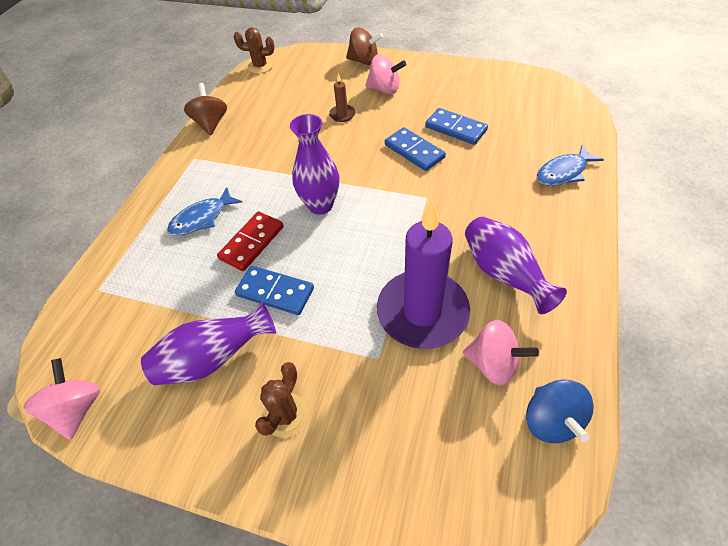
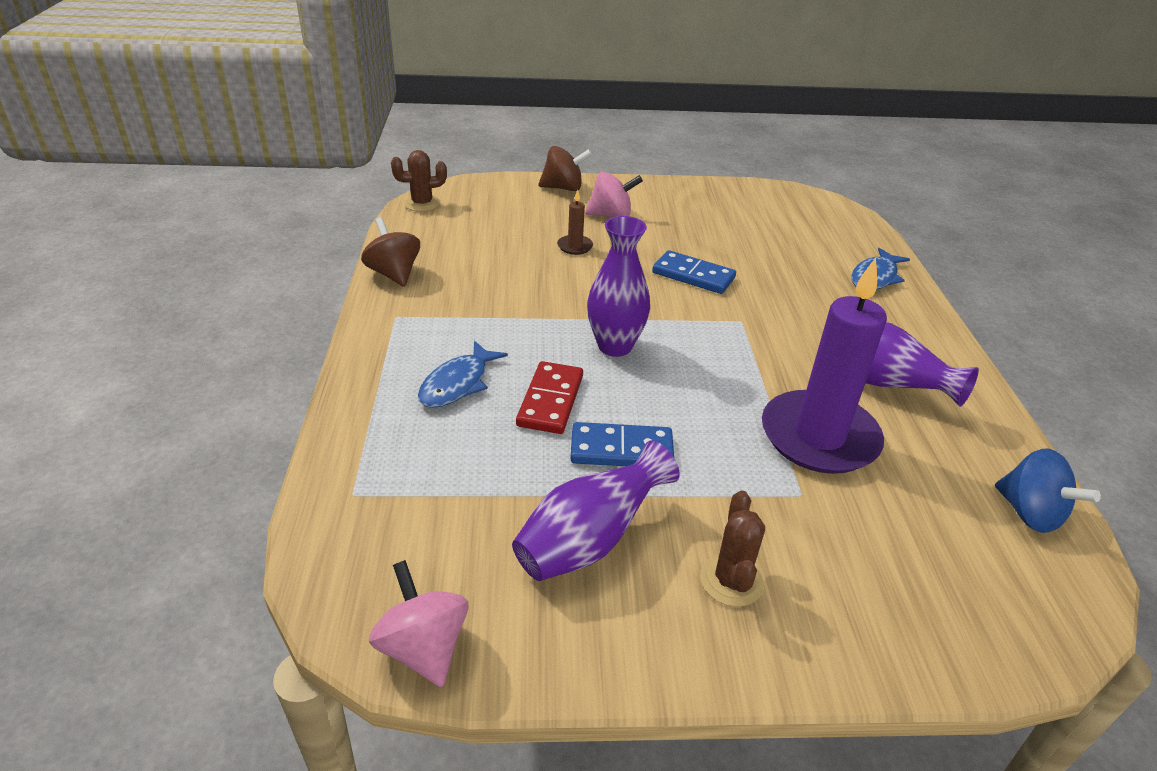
camera: 25 degrees left, 15 degrees down
blue domino [425,108,488,145] -> none
pink spinning top [463,320,539,386] -> none

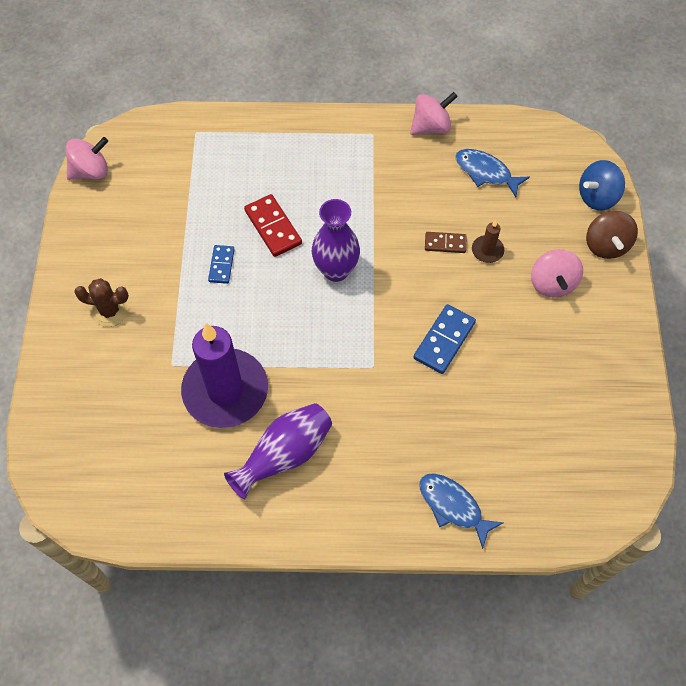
camera: 95 degrees right, 25 degrees up
brown spinning top [361,217,420,287] -> pink spinning top [410,92,458,135]
brown cactus [391,150,447,212] -> none
blue fish [418,341,508,408] -> blue fish moved to [455,149,530,197]
purple vase [512,441,680,581] -> none
red domino [516,361,583,434] -> red domino turned 45 degrees clockwise [244,194,302,257]
blue domino [570,422,674,466] -> blue domino [208,245,235,284], size x0.62
blue spinning top [995,449,1101,533] -> blue spinning top moved to [579,160,625,211]
none -> brown domino [425,232,466,253]

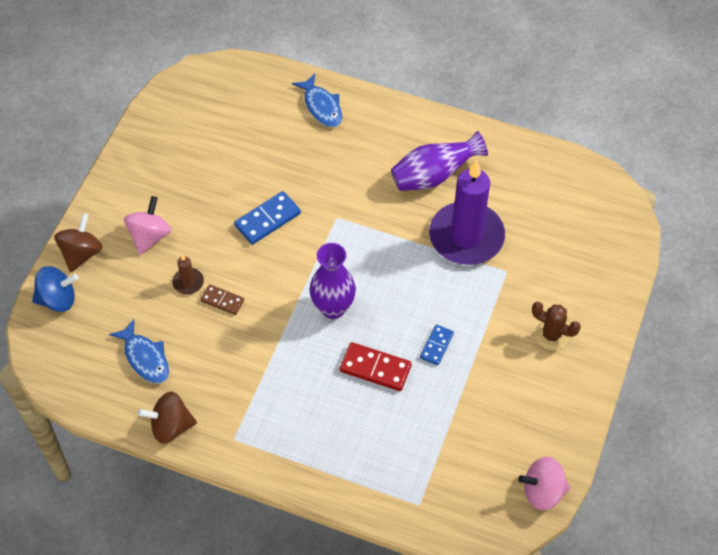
camera: 160 degrees left, 5 degrees down
red domino [244,194,302,257] -> red domino turned 60 degrees counterclockwise [340,342,412,391]
pink spinning top [410,92,458,135] -> brown spinning top [137,391,197,444]

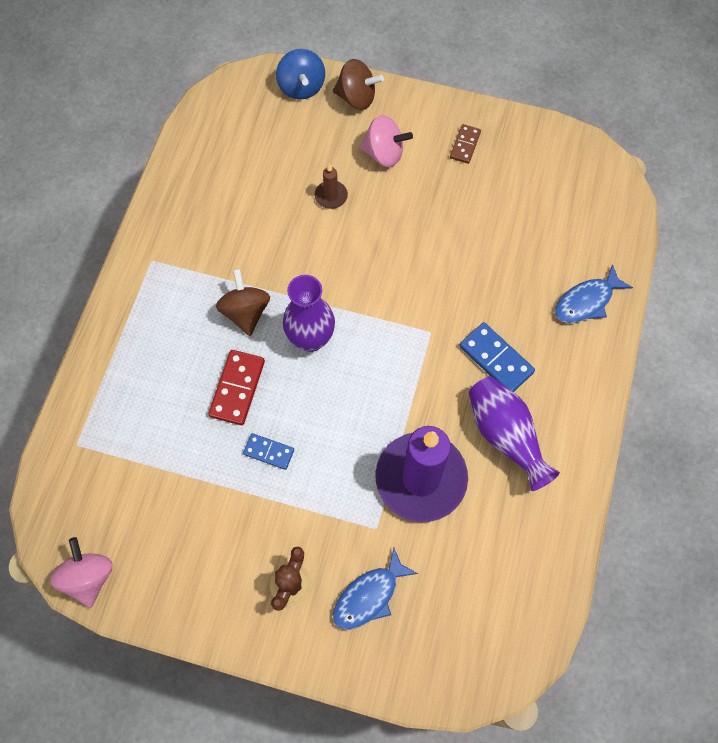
camera: 85 degrees right, 10 degrees up
blue fish [109,319,169,384] -> blue fish moved to [333,548,418,630]
brown spinning top [137,391,197,444] -> brown spinning top moved to [216,269,270,336]
brown domino [200,284,244,315] -> brown domino moved to [450,124,481,164]
blue domino [234,191,301,245] -> blue domino moved to [459,322,535,392]

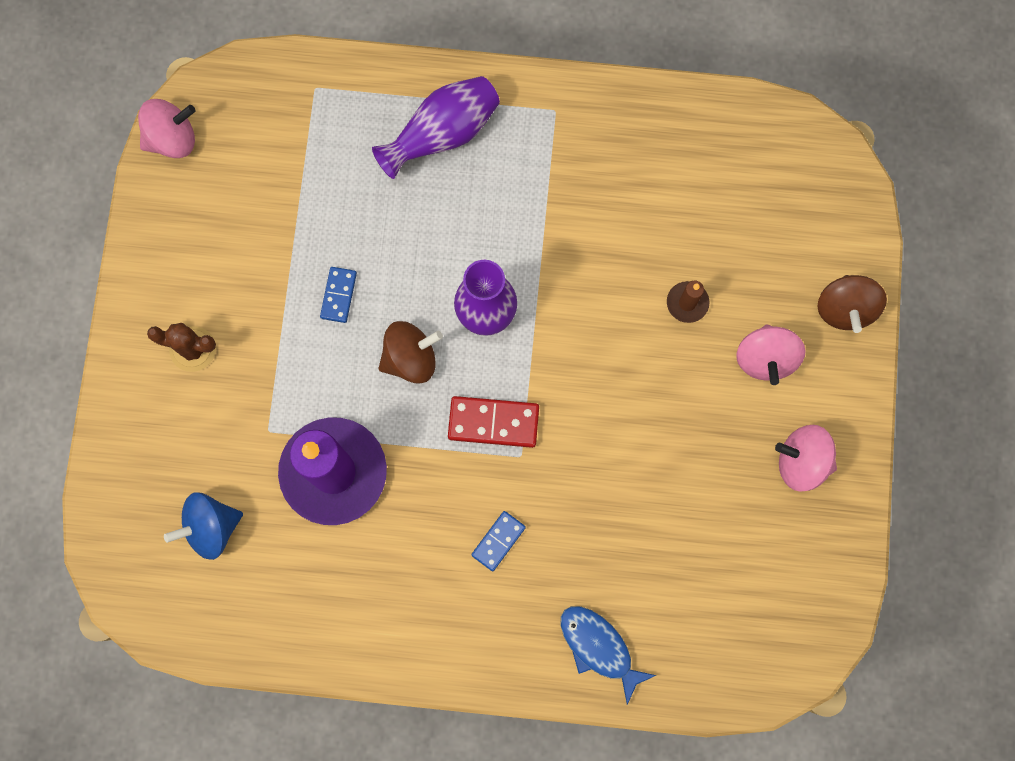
camera: 80 degrees right, 10 degrees up
red domino [208,350,265,425] -> red domino moved to [448,396,539,448]
brown spinning top [216,269,270,336] -> brown spinning top moved to [378,321,443,384]
blue spinning top [276,49,325,99] -> blue spinning top moved to [164,493,243,560]
blue fish [333,548,418,630] -> none
brown domino [450,124,481,164] -> pink spinning top [775,425,837,492]
blue domino [459,322,535,392] -> blue domino [471,511,526,571], size x0.62
purple vase [469,377,560,491] -> purple vase moved to [372,76,500,179]

